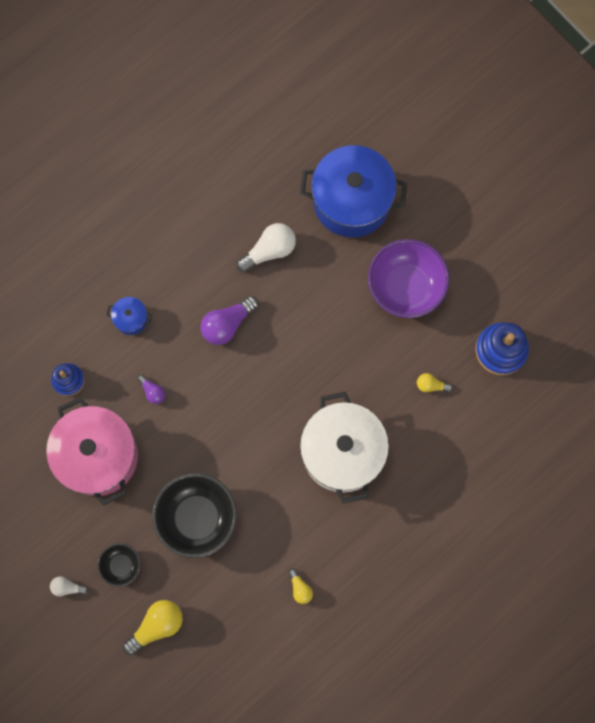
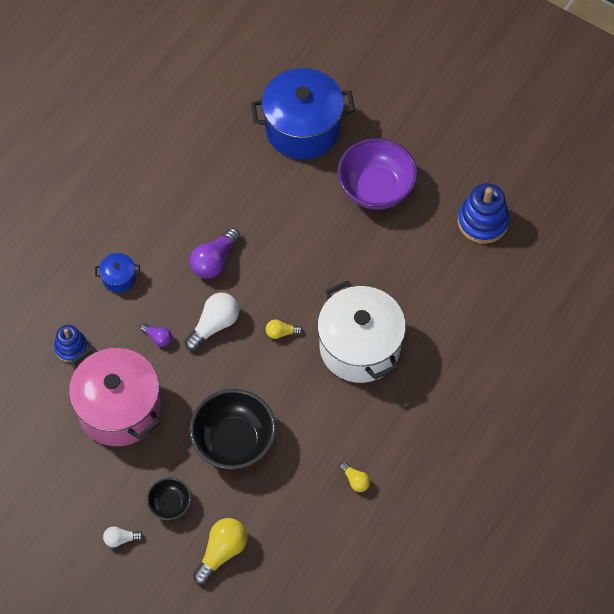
camera: 15 degrees left, 15 degrees down
white light bulb [236,223,296,273] -> white light bulb moved to [185,293,239,351]
yellow light bulb [417,373,453,392] -> yellow light bulb moved to [266,320,303,339]

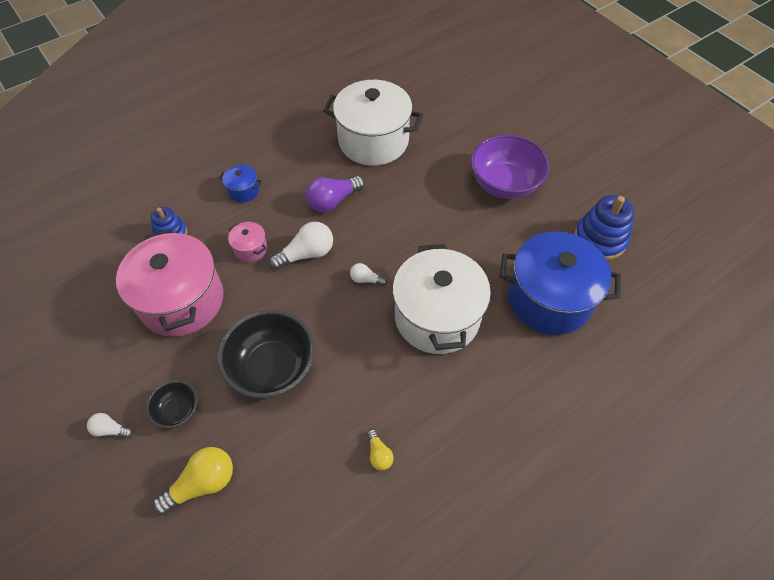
camera: 20 degrees right, 5 degrees down
purple light bulb [140,323,172,347] -> pink pot [228,222,268,262]
blue pot [251,68,355,159] -> blue pot moved to [500,231,621,335]
yellow light bulb [266,320,303,339] -> white light bulb [350,263,387,286]
none -> white pot [323,80,423,166]

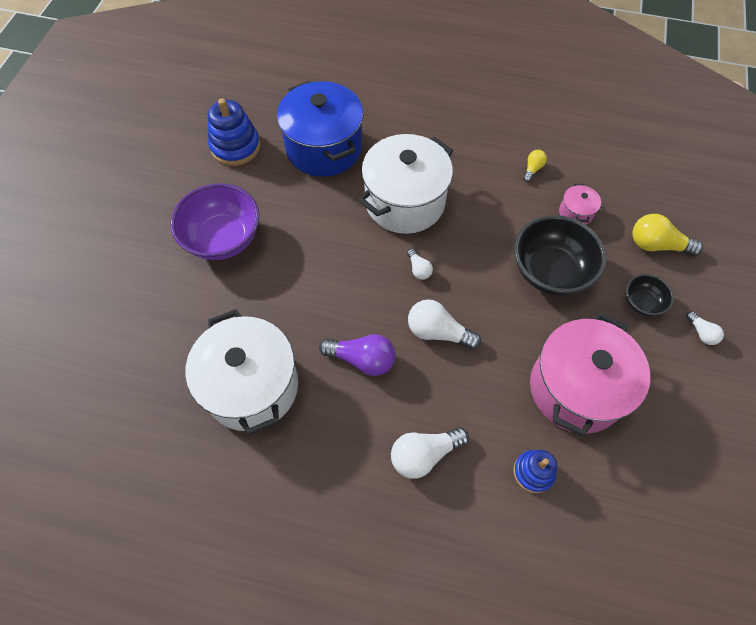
camera: 130 degrees left, 5 degrees up
blue pot [219,165,262,202] -> white light bulb [391,427,469,479]
pink pot [228,222,268,262] -> pink pot moved to [559,184,601,225]

